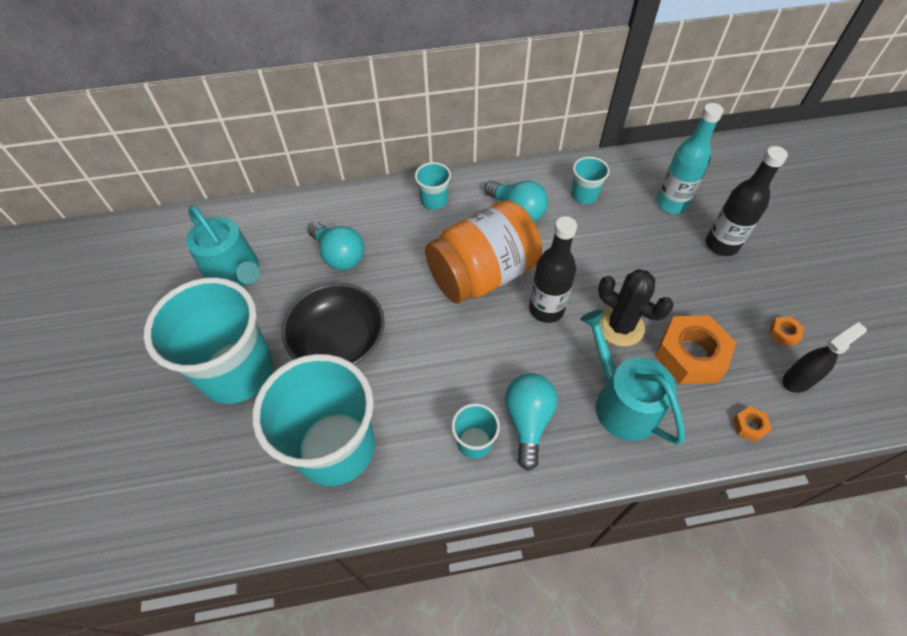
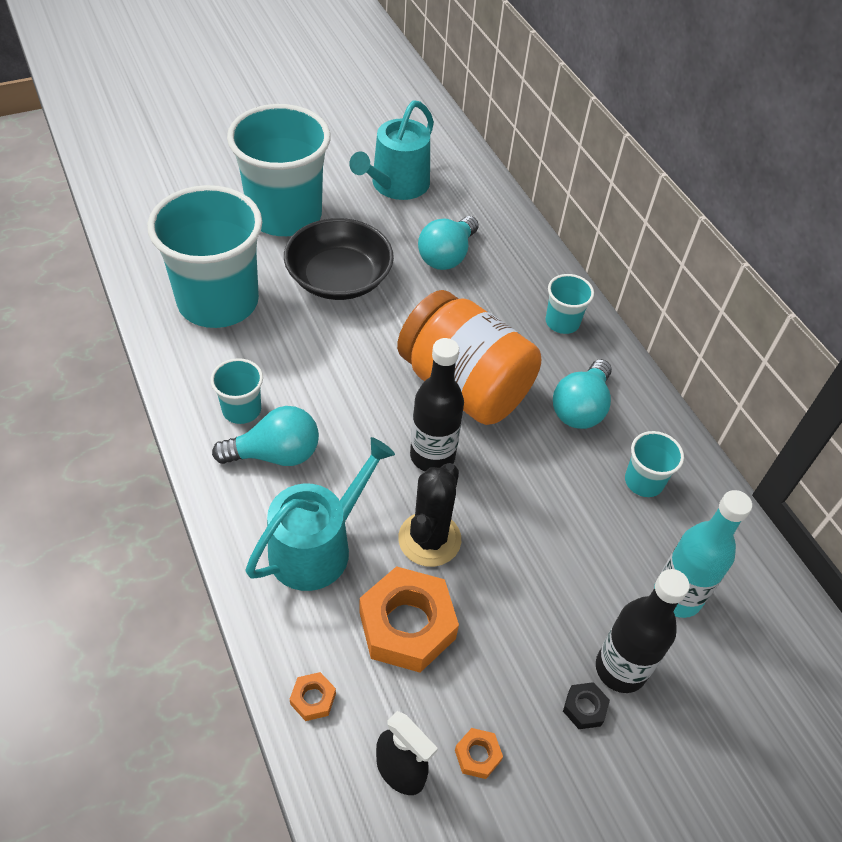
camera: 70 degrees right, 5 degrees down
none -> black nut [563,682,610,729]

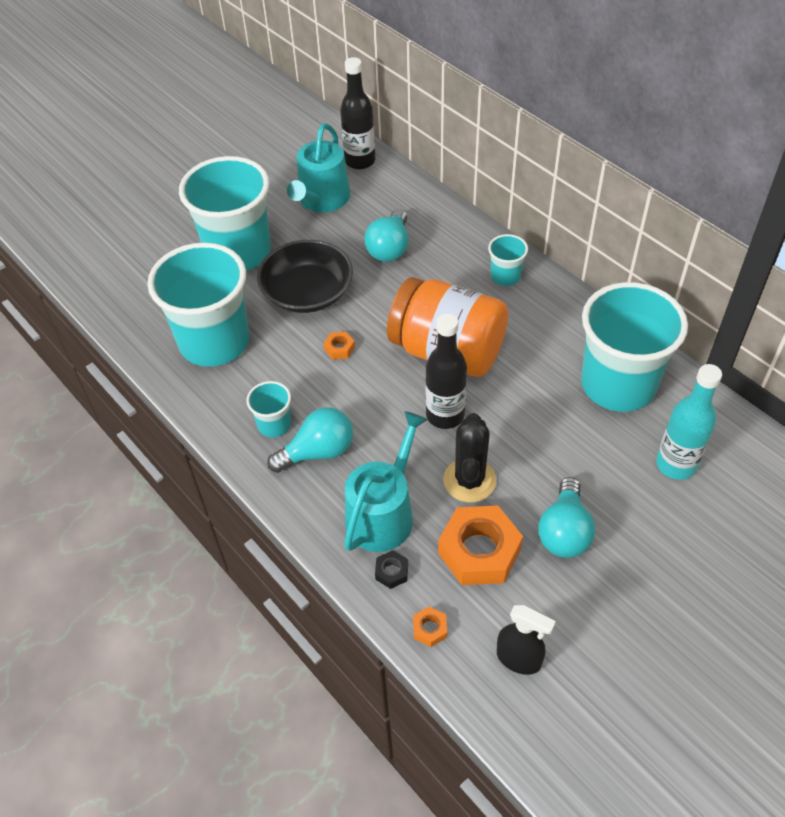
camera: 10 degrees left, 0 degrees up
orange nut [455,728,503,779] -> orange nut moved to [323,331,355,360]
turquoise light bulb [553,359,612,429] -> turquoise light bulb moved to [538,477,595,558]
black nut [563,682,610,729] -> black nut moved to [375,550,408,589]
black bottle [596,569,690,693] -> black bottle moved to [340,57,375,169]
turquoise cup [625,431,684,497] -> turquoise cup [581,282,688,412], size x2.26

